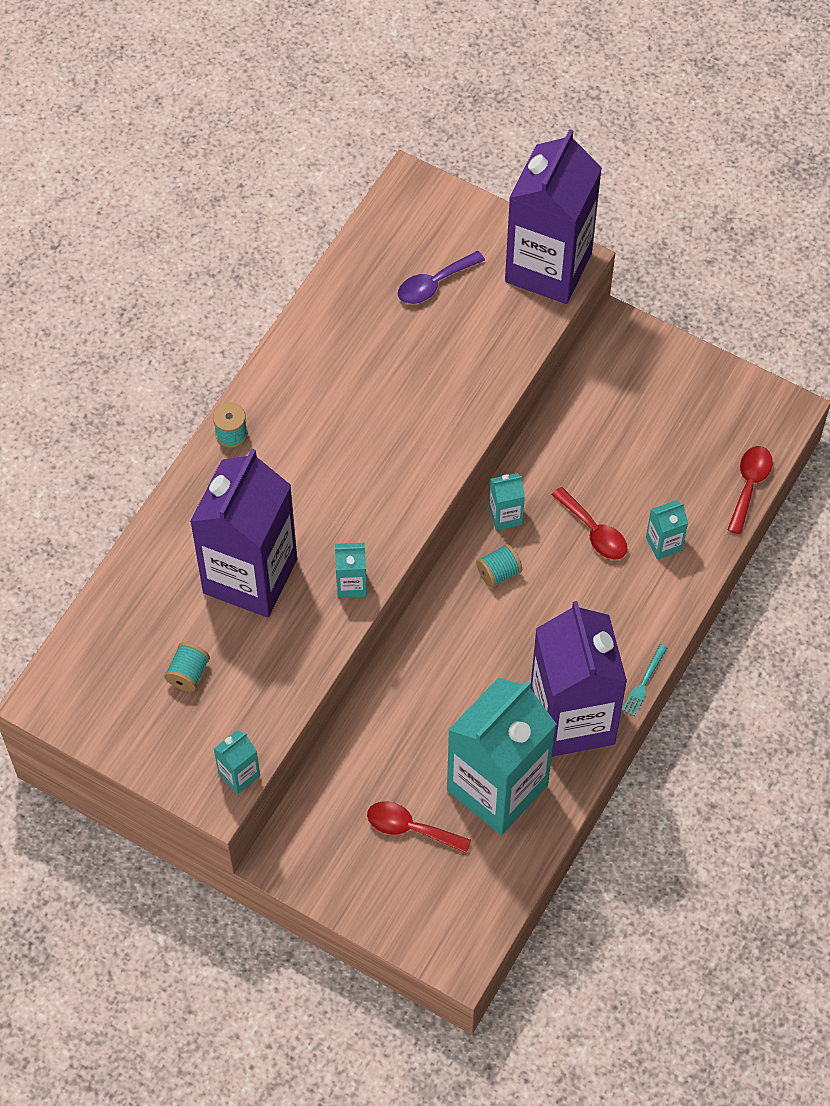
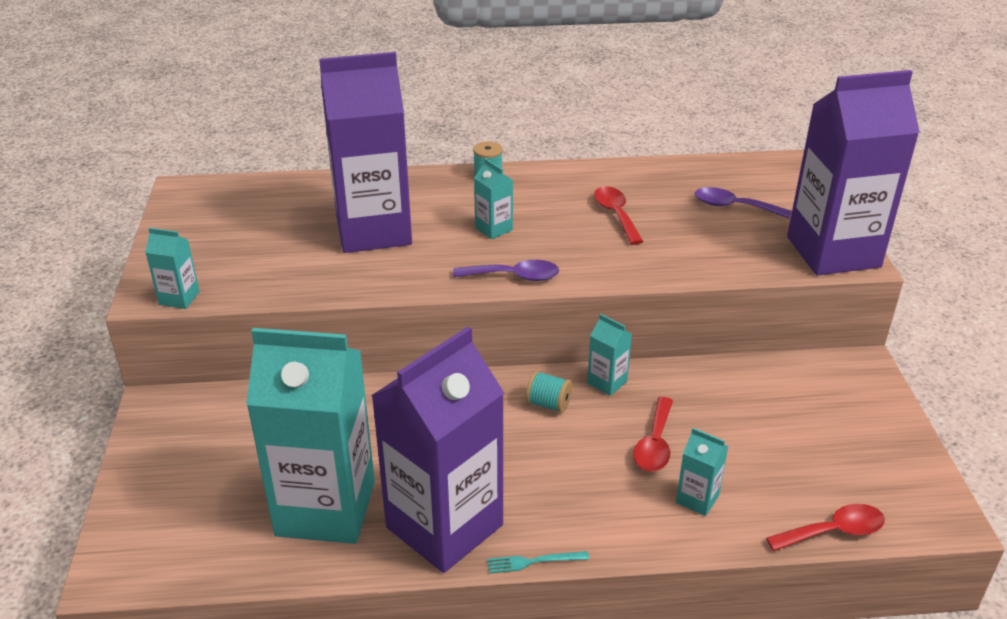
camera: 55 degrees right, 25 degrees down
turquoise spool [164,642,210,691] -> none
turquoise carton [335,543,367,598] -> turquoise carton moved to [474,158,513,239]
red spoon [367,802,471,853] -> red spoon moved to [594,186,644,245]
none -> purple spoon [453,260,559,281]

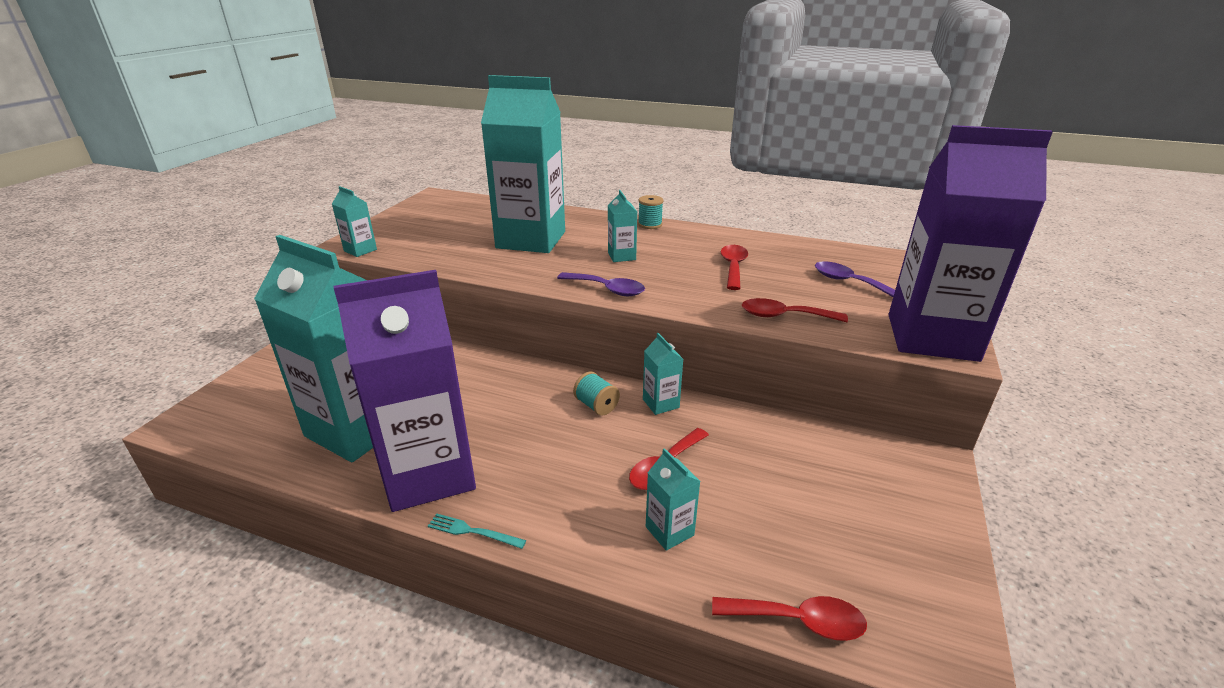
camera: 25 degrees right, 5 degrees down
purple carton [319,52,412,253] -> turquoise carton [481,75,565,253]
none -> red spoon [742,298,848,322]

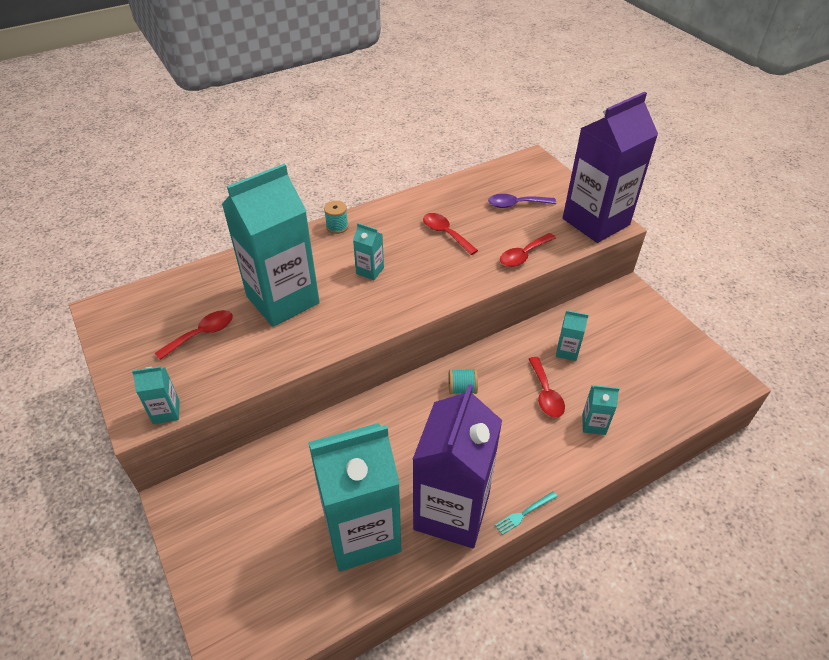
camera: 50 degrees left, 15 degrees up
purple spoon [557,272,645,296] -> none
turquoise carton [643,333,683,415] -> turquoise carton moved to [556,310,588,361]
red spoon [712,596,867,641] -> red spoon moved to [155,310,233,360]

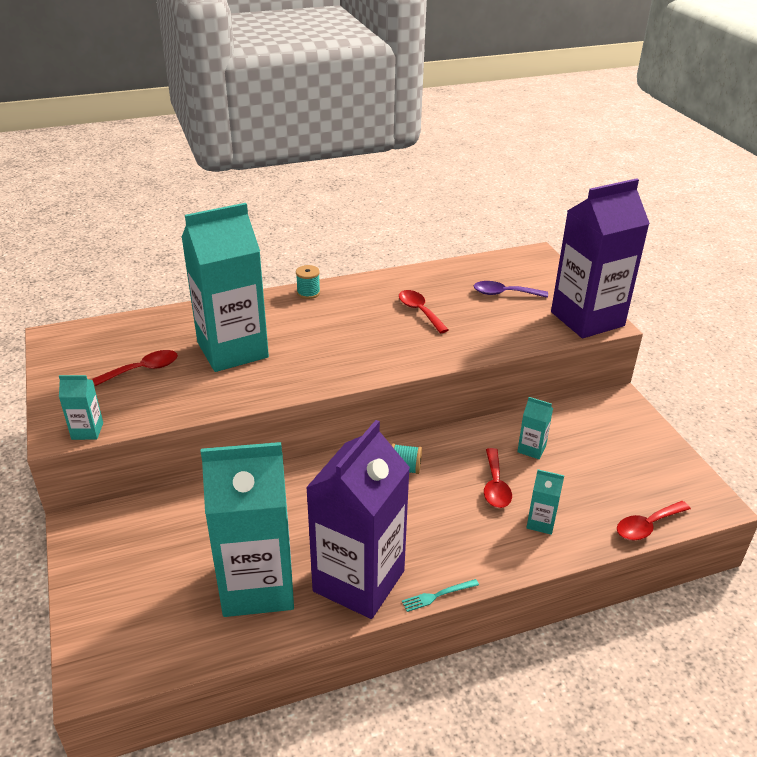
camera: 10 degrees right, 10 degrees down
turquoise carton [353,223,384,280] -> none
red spoon [500,233,556,267] -> red spoon moved to [617,501,691,540]

